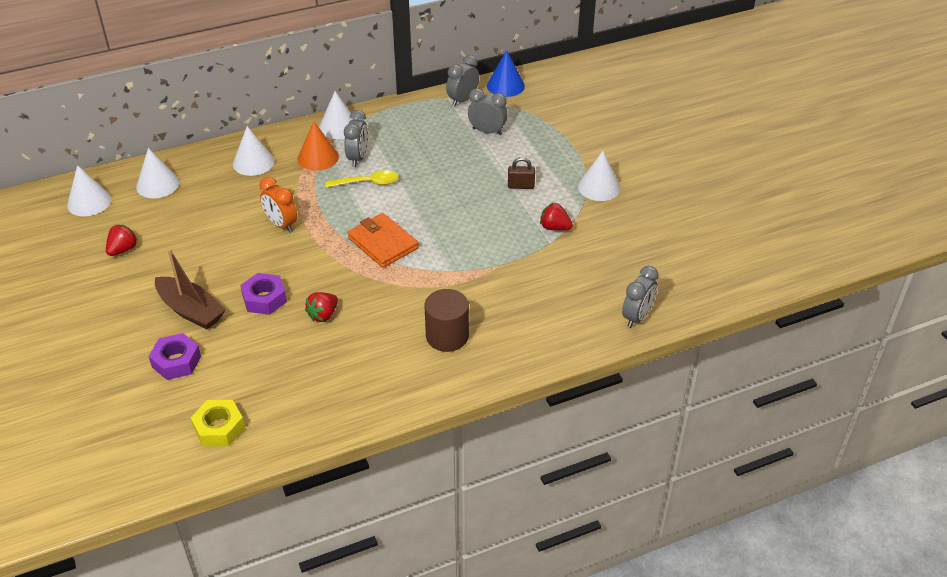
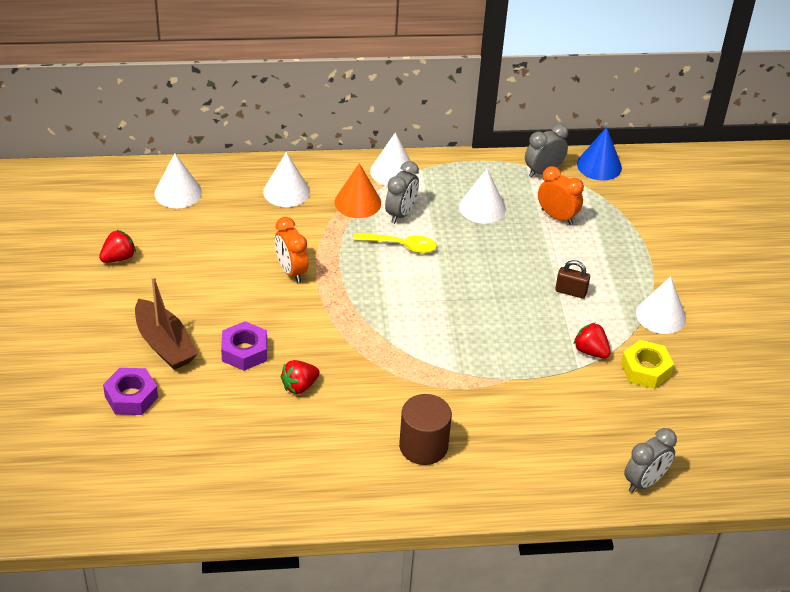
camera: 15 degrees right, 0 degrees up
white cone [67,165,112,216] -> white cone moved to [459,169,506,223]
yellow nut [190,400,245,447] -> yellow nut moved to [621,340,674,389]
orange wallet [347,213,419,268] -> none
grey clock [468,89,508,135] -> orange clock [538,166,584,225]

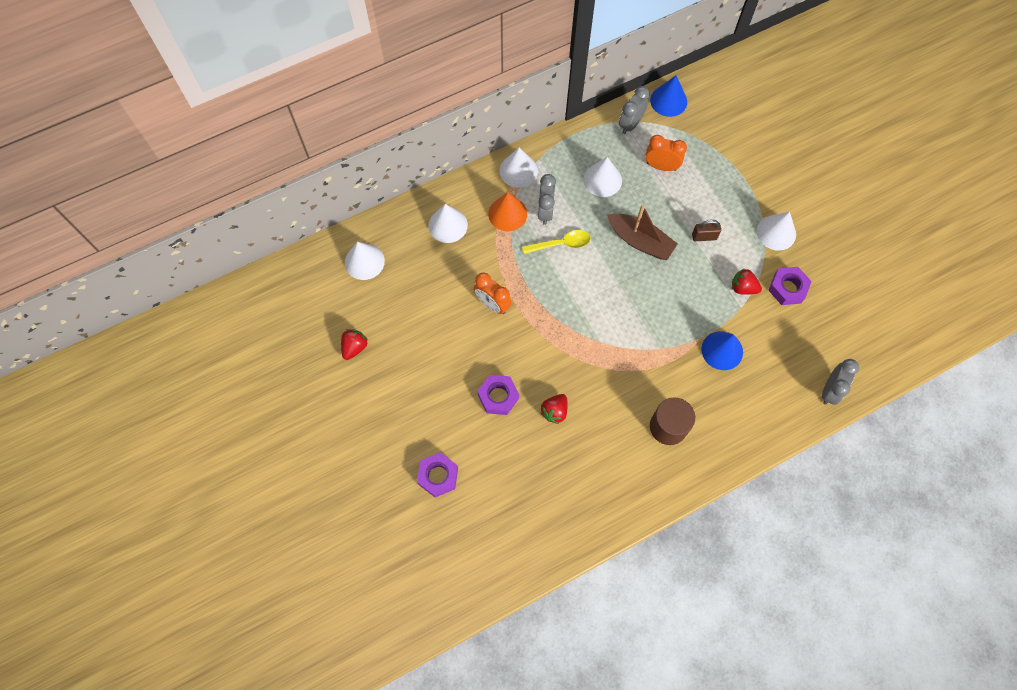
camera: 20 degrees left, 25 degrees up
brown boat [135,276,198,370] -> brown boat moved to [607,204,678,260]
yellow nut [621,340,674,389] -> purple nut [768,267,812,305]
none -> blue cone [702,331,743,370]

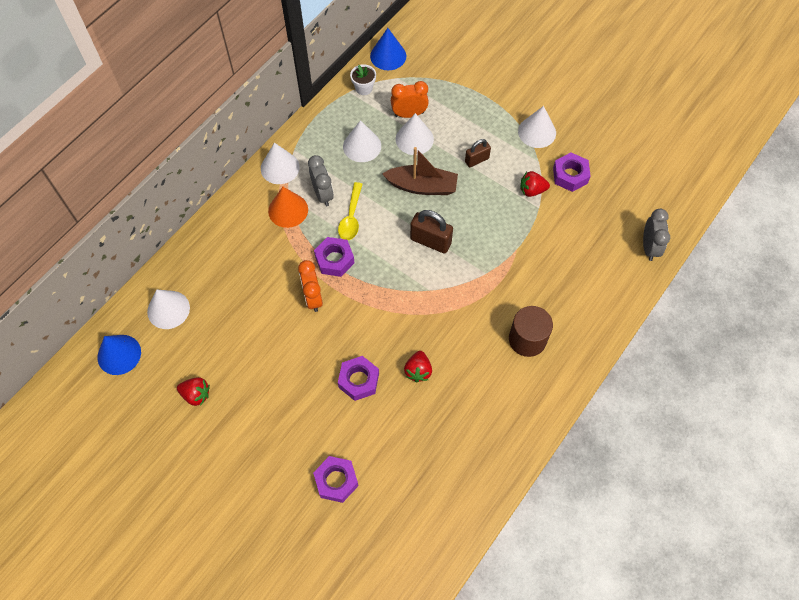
camera: 25 degrees left, 5 degrees down
red strawberry [341,329,368,360] -> red strawberry turned 105 degrees clockwise [177,377,210,406]
white cone [428,204,468,243] -> white cone moved to [396,113,434,155]
orange clock [474,272,512,314] -> orange clock turned 60 degrees clockwise [298,260,323,312]
yellow spoon [522,230,591,254] -> yellow spoon turned 135 degrees clockwise [338,182,363,240]
grey clock [619,86,650,134] -> white flower pot [350,64,376,95]
blue cone [702,331,743,370] -> blue cone moved to [97,335,141,375]
none -> purple nut [314,237,355,277]
none -> brown padlock [410,210,453,253]

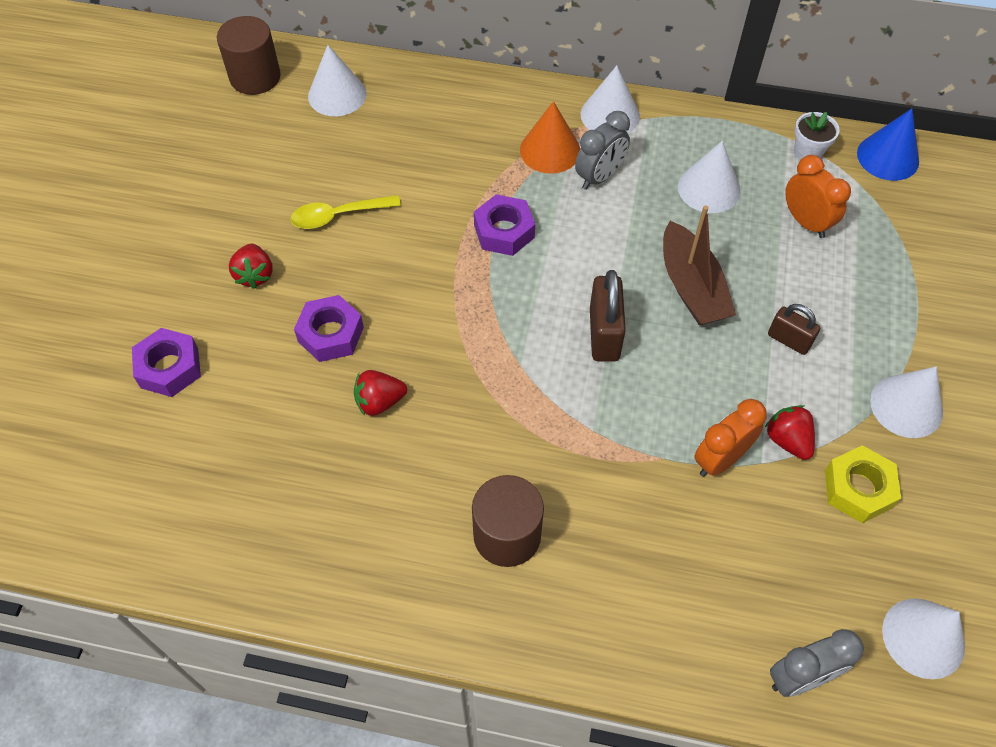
camera: 65 degrees right, 5 degrees down
blue cone [97,335,141,375] -> brown cylinder [217,16,281,95]
red strawberry [177,377,210,406] -> red strawberry moved to [229,244,273,289]
orange clock [298,260,323,312] -> orange clock moved to [694,399,767,477]
yellow spoon [338,182,363,240] -> yellow spoon moved to [291,195,401,229]
white cone [396,113,434,155] -> white cone moved to [882,598,965,679]
purple nut [553,153,591,192] -> yellow nut [825,445,901,523]

